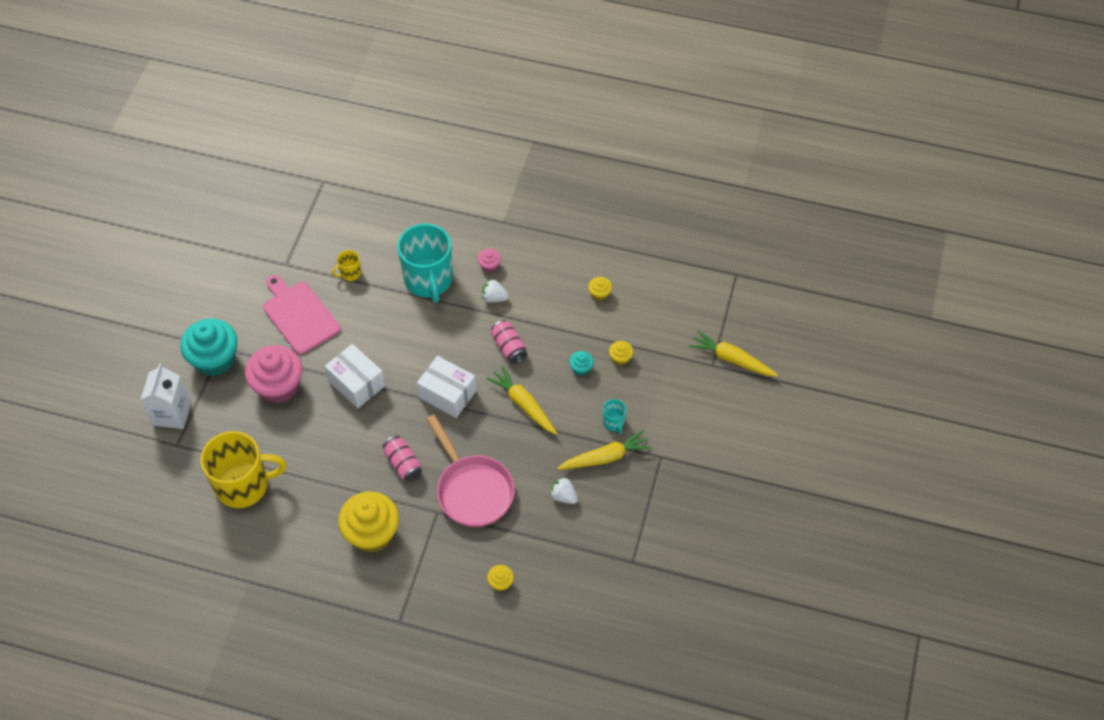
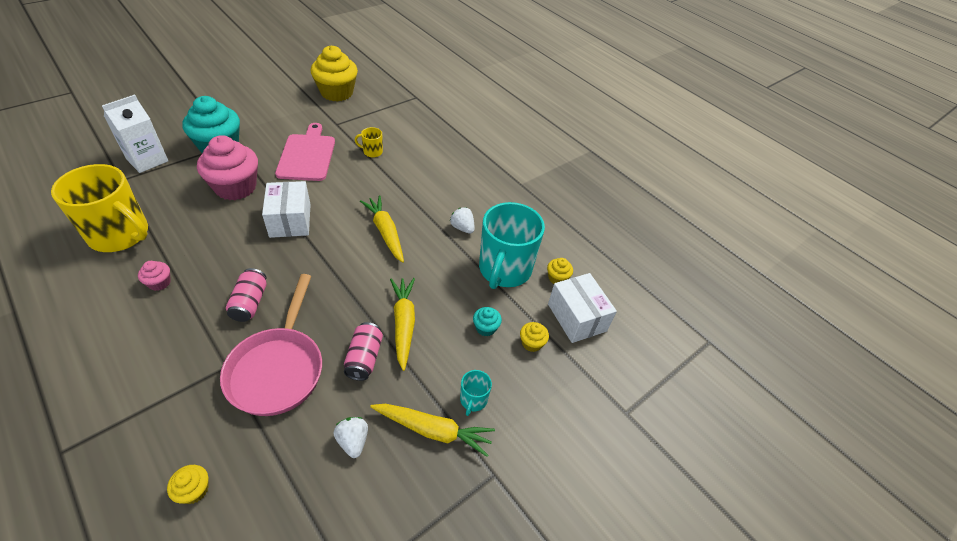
camera: 30 degrees right, 10 degrees down
yellow cupcake [338,491,399,553] -> yellow cupcake moved to [311,45,358,102]
turquoise mug [397,224,453,303] -> turquoise mug moved to [479,202,545,289]
white box [417,356,476,418] -> white box moved to [548,273,617,343]
pink cupcake [477,249,501,273] -> pink cupcake moved to [138,261,171,291]
pink can [491,320,527,364] -> pink can moved to [344,322,383,381]
yellow carrot [689,330,778,376] -> yellow carrot moved to [360,195,404,263]

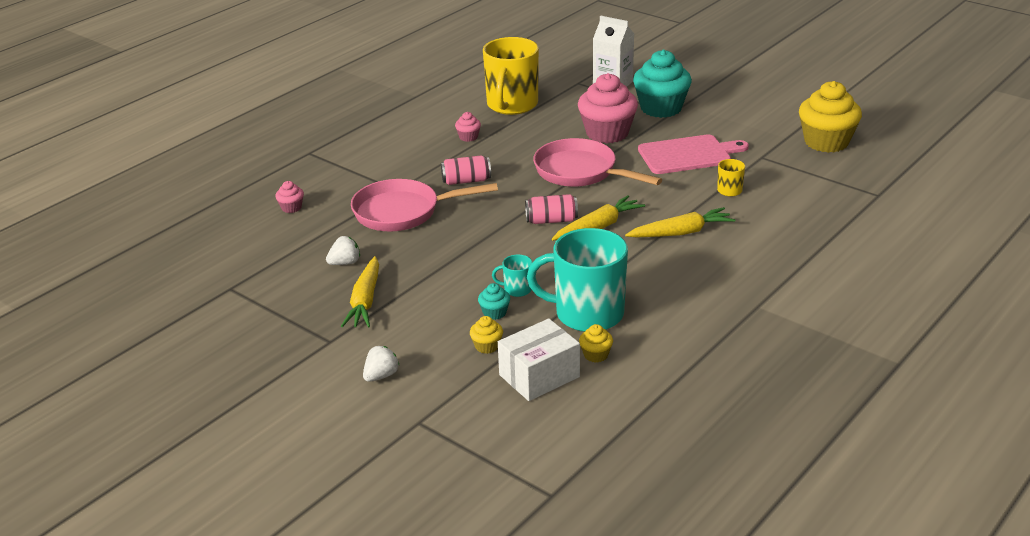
camera: 85 degrees right, 15 degrees down
yellow cupcake [167,465,208,504] -> pink cupcake [275,181,304,213]
white box [262,181,311,238] -> pink pan [533,138,662,187]
pink can [344,322,383,381] -> pink can moved to [525,194,578,224]
yellow carrot [390,278,415,371] -> yellow carrot moved to [625,207,735,238]
white strawberry [450,207,475,234] -> white strawberry moved to [363,346,400,382]
turquoise mug [460,370,492,416] -> turquoise mug moved to [492,254,532,297]

